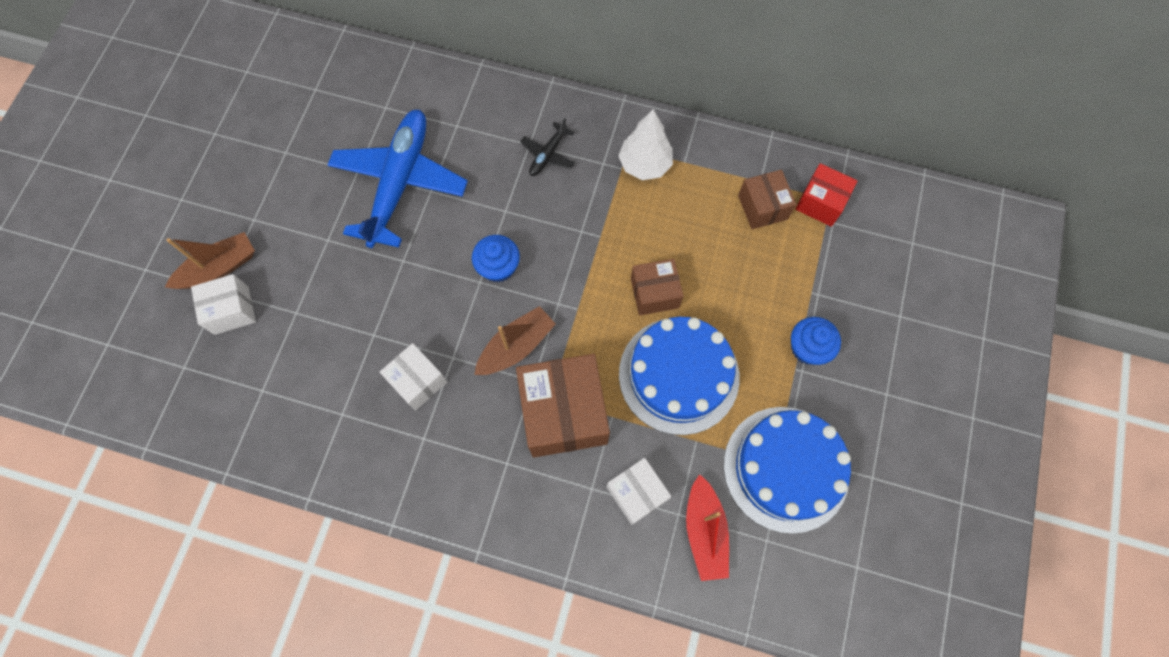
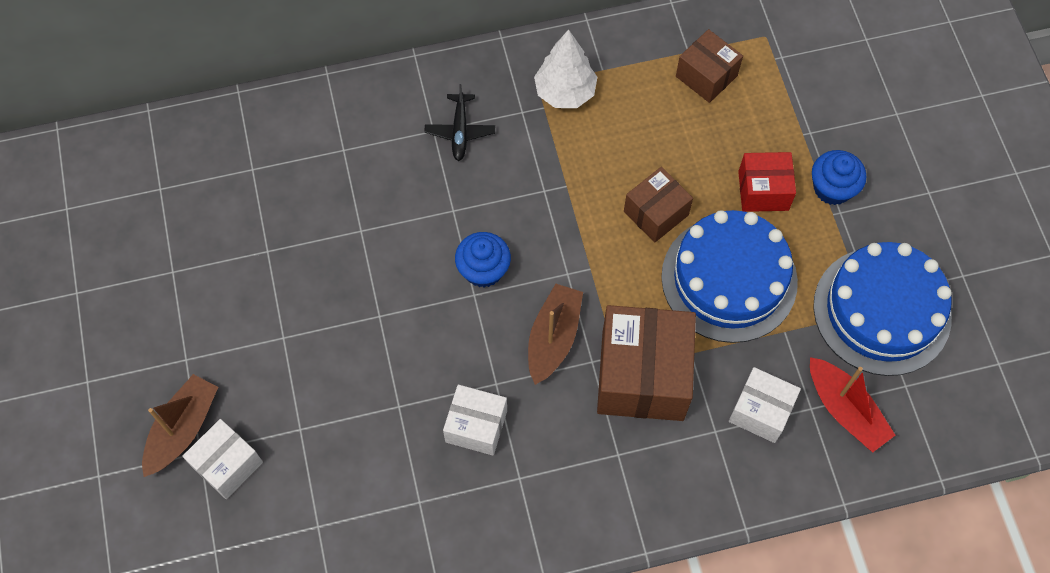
camera: 30 degrees left, 5 degrees down
blue plane [327,109,468,248] -> none
brown box [516,354,610,457] -> brown box turned 45 degrees clockwise [597,305,696,421]
red box [795,163,857,227] -> red box moved to [738,152,796,212]

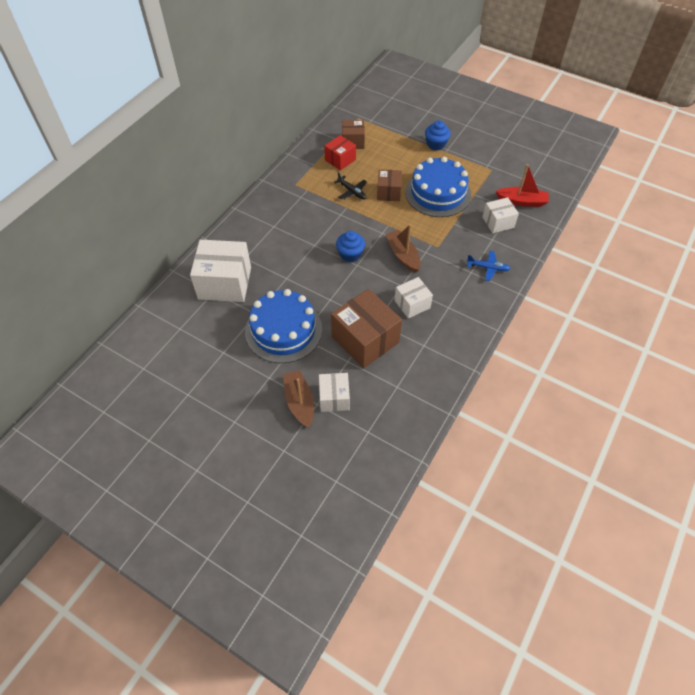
camera: 45 degrees left, 10 degrees down
black plane [424,84,495,161] -> black plane moved to [334,172,367,200]
white tree [534,29,597,108] -> none
brown box [597,305,696,421] -> brown box moved to [331,289,402,369]
red box [738,152,796,212] -> red box moved to [324,135,356,171]
blue cake [813,242,952,376] -> blue cake moved to [245,289,322,363]
none -> white box [190,240,251,302]
none -> blue plane [467,251,511,281]

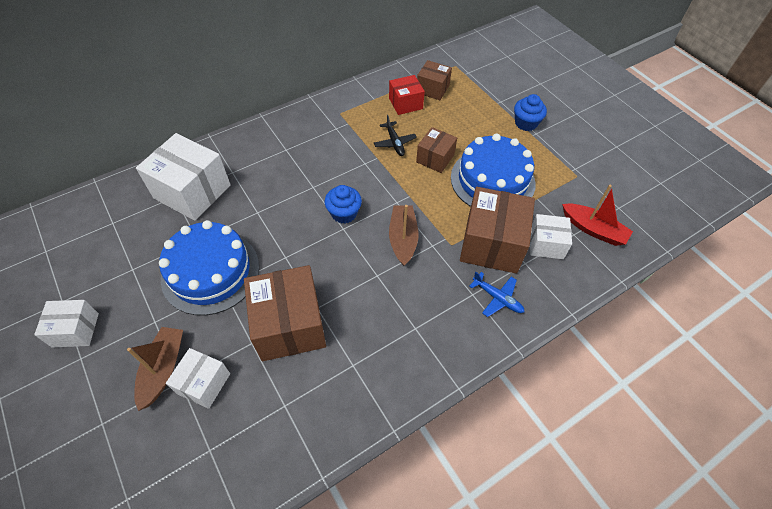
camera: 25 degrees right, 0 degrees up
white box [395,277,433,319] -> white box moved to [34,300,99,348]
none -> brown box [460,187,535,274]

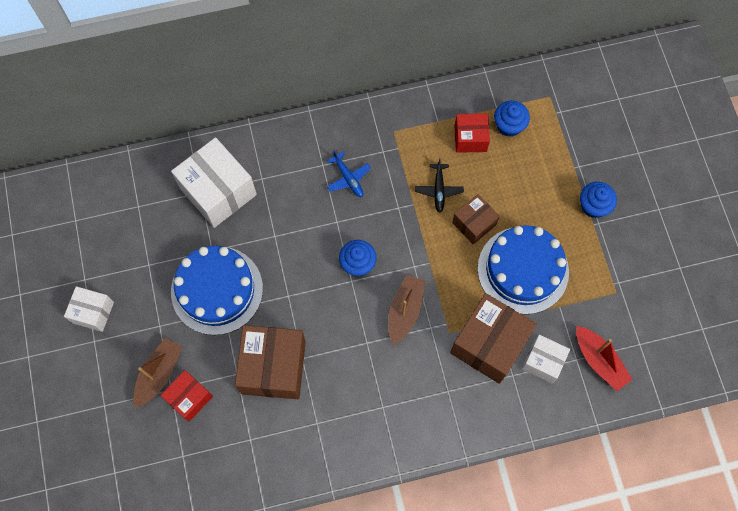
camera: 20 degrees right, 15 degrees up
white box [166,348,230,409] -> red box [160,370,213,422]
brown box [417,60,452,100] -> blue cupcake [494,101,530,137]
blue plane [469,272,524,317] -> blue plane moved to [327,150,371,197]

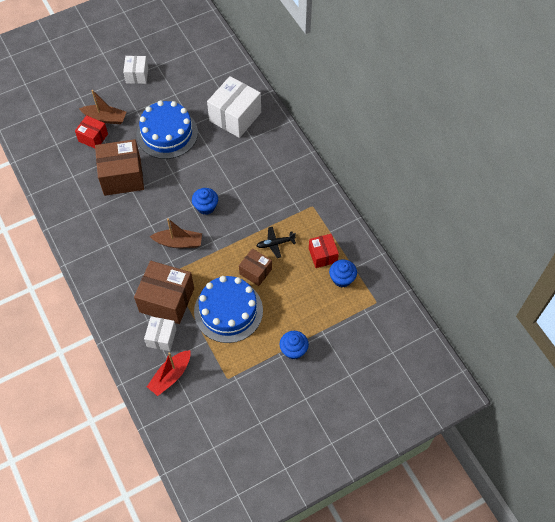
camera: 75 degrees right, 10 degrees down
blue plane [327,150,371,197] -> none

